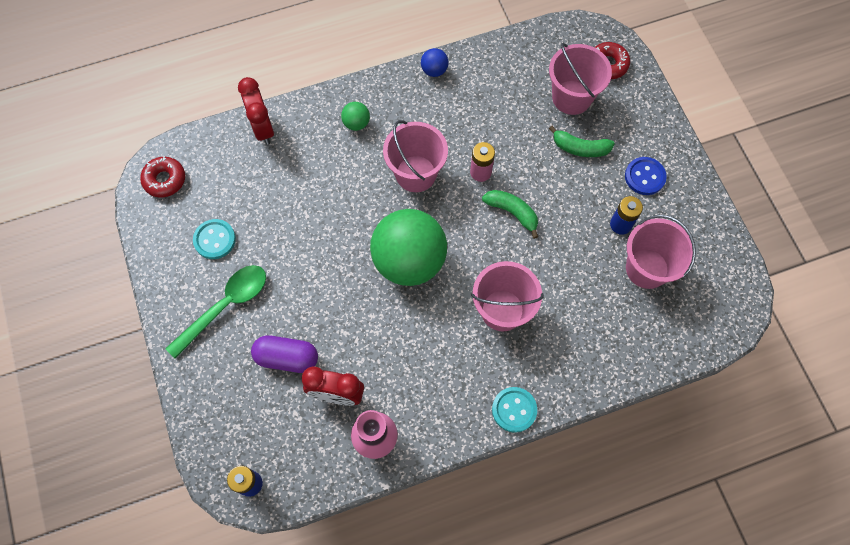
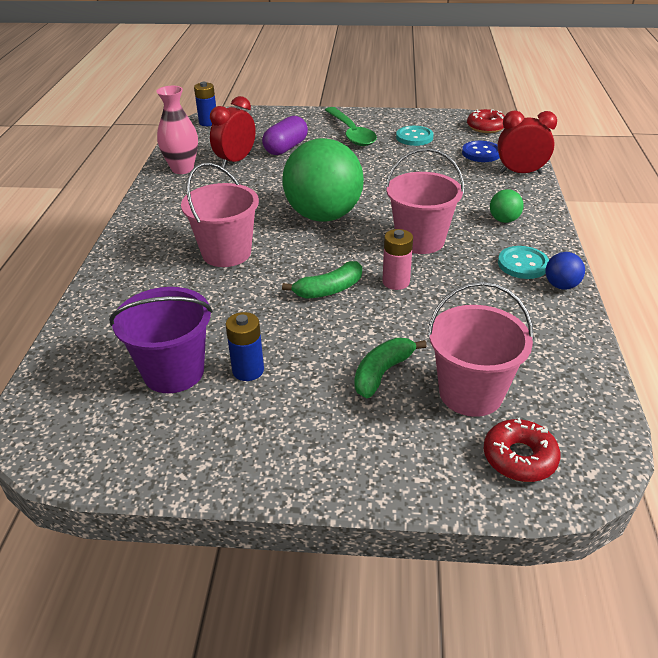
camera: 115 degrees right, 30 degrees down
turquoise button [492,387,537,433] -> turquoise button moved to [498,246,549,279]
blue button [625,157,667,195] -> blue button moved to [462,141,500,162]
pink bucket [626,215,696,289] -> purple bucket [109,287,213,393]

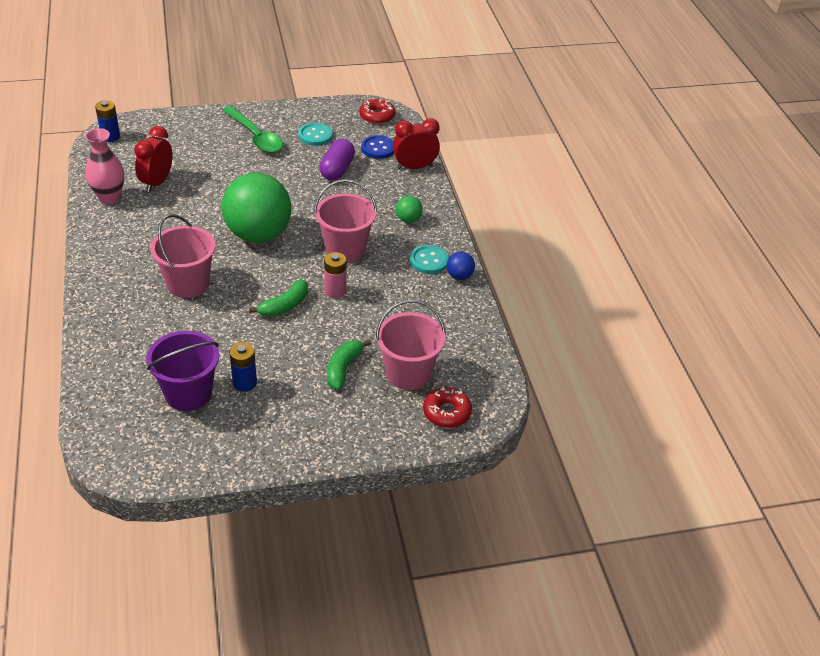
camera: 20 degrees left, 5 degrees up
purple capsule [262,116,308,155] -> purple capsule moved to [319,139,355,181]

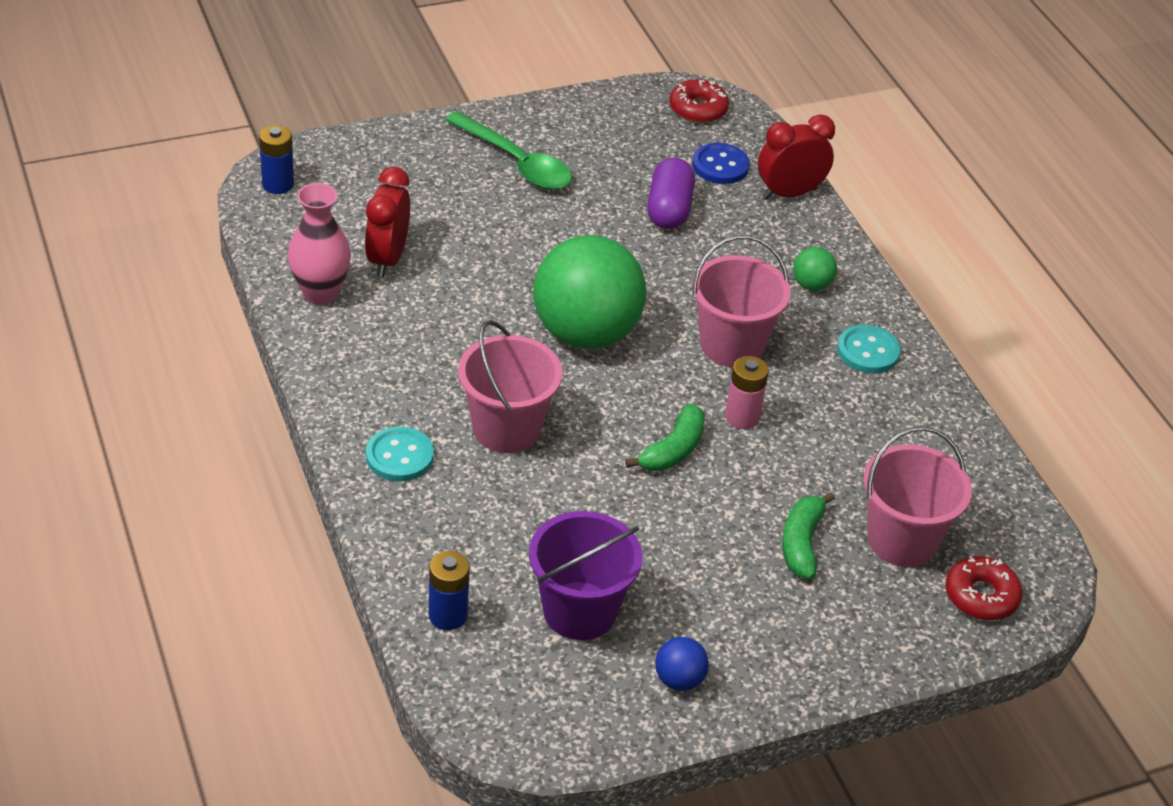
camera: 10 degrees left, 0 degrees up
blue battery [230,342,257,392] -> blue battery moved to [428,551,470,630]
turquoise button [298,123,333,146] -> turquoise button moved to [366,426,434,481]
blue ball [447,252,475,280] -> blue ball moved to [655,637,709,691]

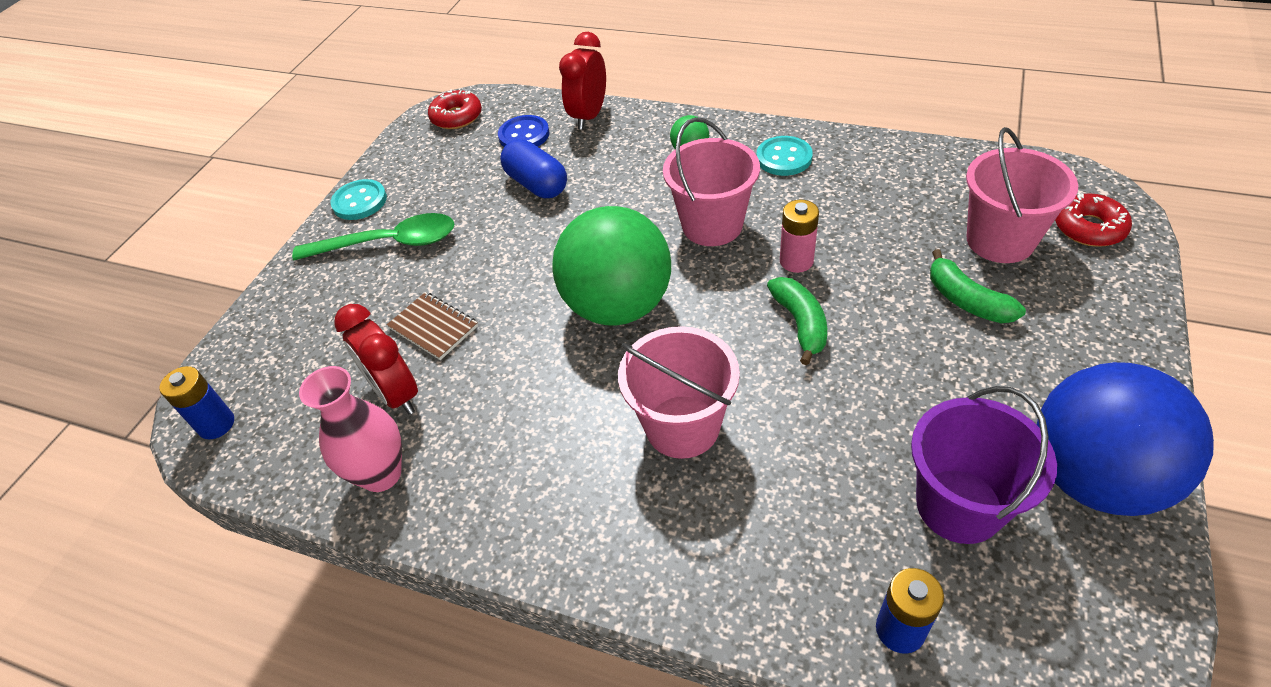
camera: 40 degrees left, 5 degrees up
turquoise button [366,426,434,481] -> turquoise button moved to [330,179,387,220]
purple capsule [647,158,695,229] -> blue capsule [500,139,567,198]
blue ball [655,637,709,691] -> blue ball [1037,362,1214,516], size x2.46
none -> brown notebook [387,292,478,360]

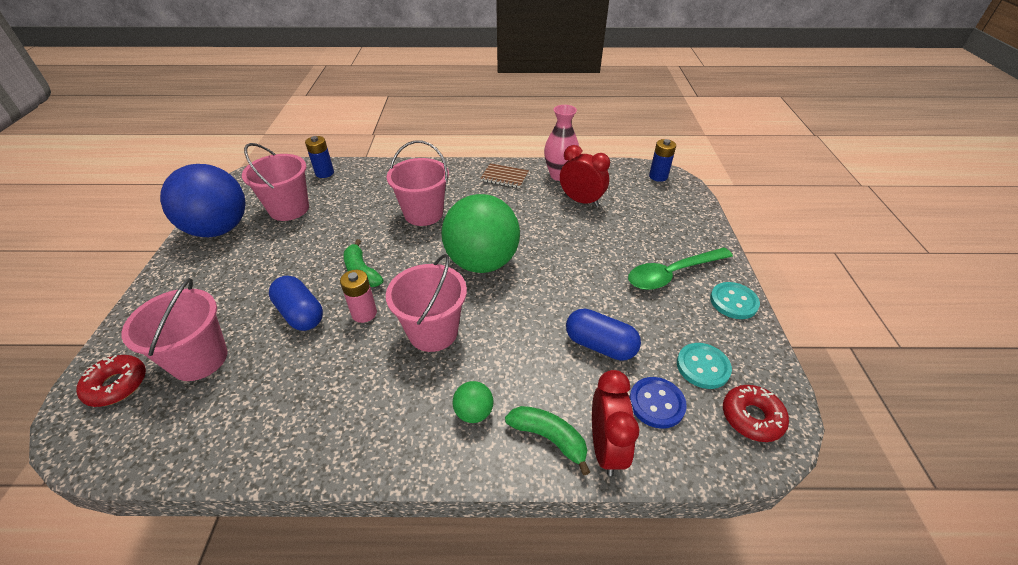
camera: 155 degrees right, 5 degrees down
brown notebook [387,292,478,360] -> brown notebook moved to [480,163,529,188]
turquoise button [757,136,813,176] -> turquoise button moved to [677,343,732,389]
purple bucket [911,386,1057,544] -> pink bucket [242,143,309,221]
green banana [930,249,1026,323] -> green banana moved to [505,406,590,475]
none -> blue capsule [269,276,323,331]

